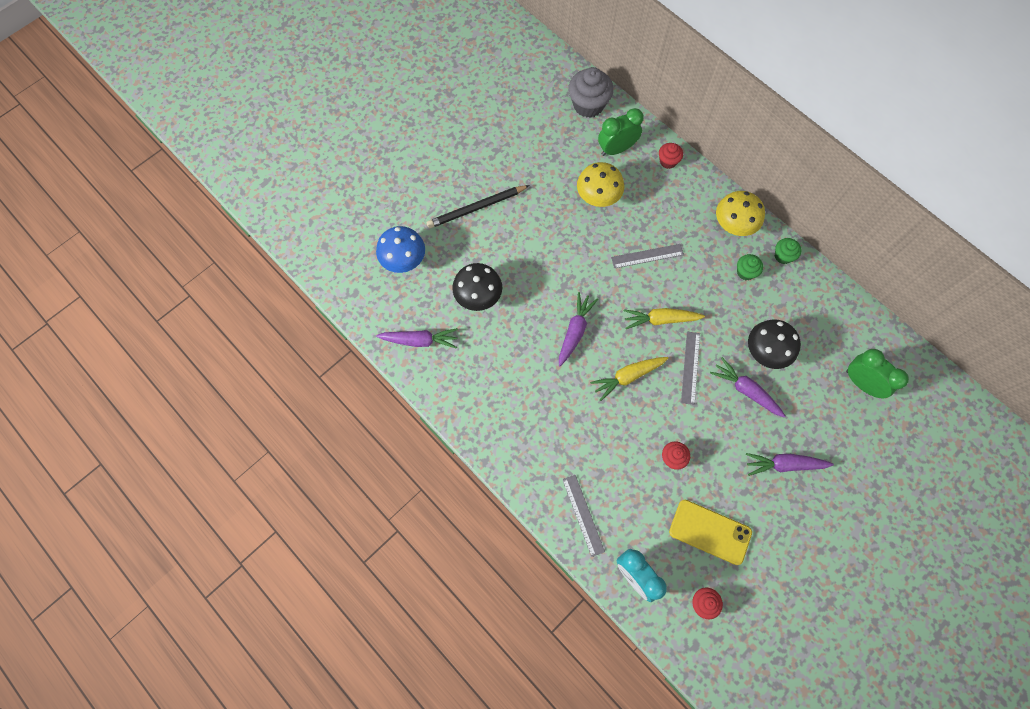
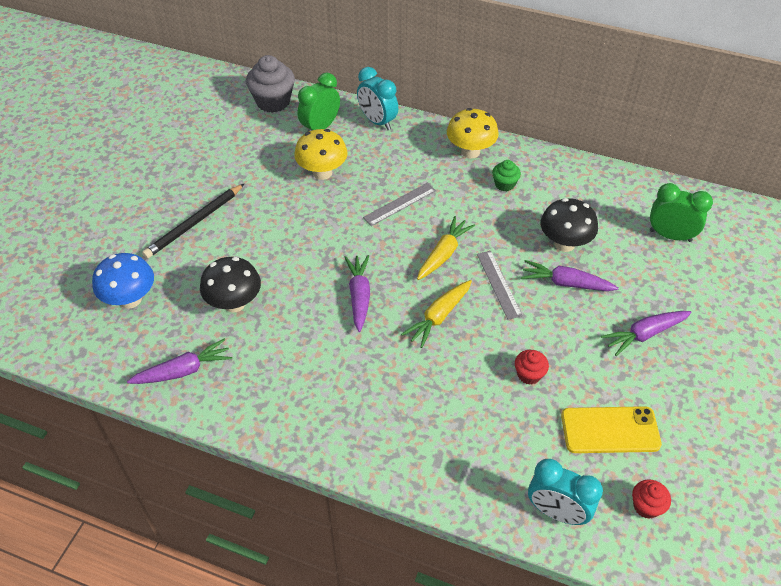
camera: 25 degrees left, 20 degrees down
grey ruler [562,475,605,557] -> none
yellow carrot [623,308,705,329] -> yellow carrot turned 150 degrees clockwise [417,216,475,280]
red cupcake [659,143,683,169] -> turquoise clock [357,67,398,130]
green cupcake [775,238,802,264] -> none

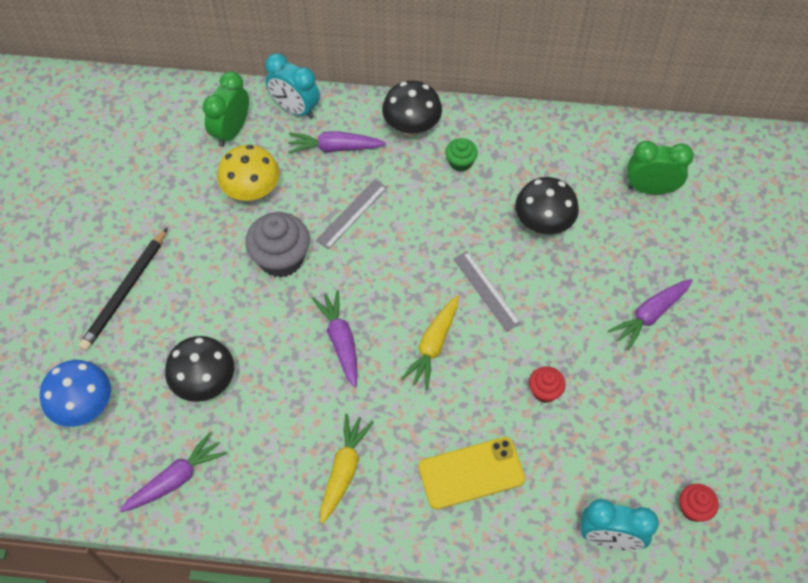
camera: 15 degrees left, 10 degrees up
grey cupcake [246,55,295,113] -> grey cupcake moved to [245,212,310,278]
yellow carrot [417,216,475,280] -> yellow carrot moved to [320,414,374,524]
yellow mushroom [447,108,499,159] -> black mushroom [382,81,442,137]
purple carrot [521,260,619,291] -> purple carrot moved to [288,131,386,154]
yellow phone [561,406,662,453] -> yellow phone moved to [418,437,525,510]

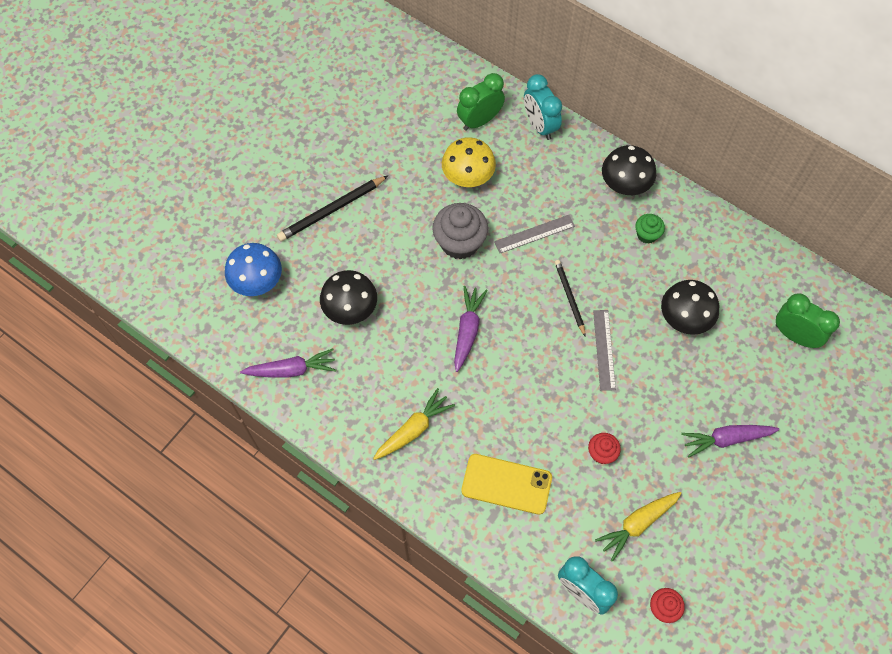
camera: 30 degrees right, 5 degrees up
purple carrot [288,131,386,154] -> none
yellow carrot [401,295,458,390] -> yellow carrot moved to [595,492,682,562]
none -> black pencil [555,260,586,337]

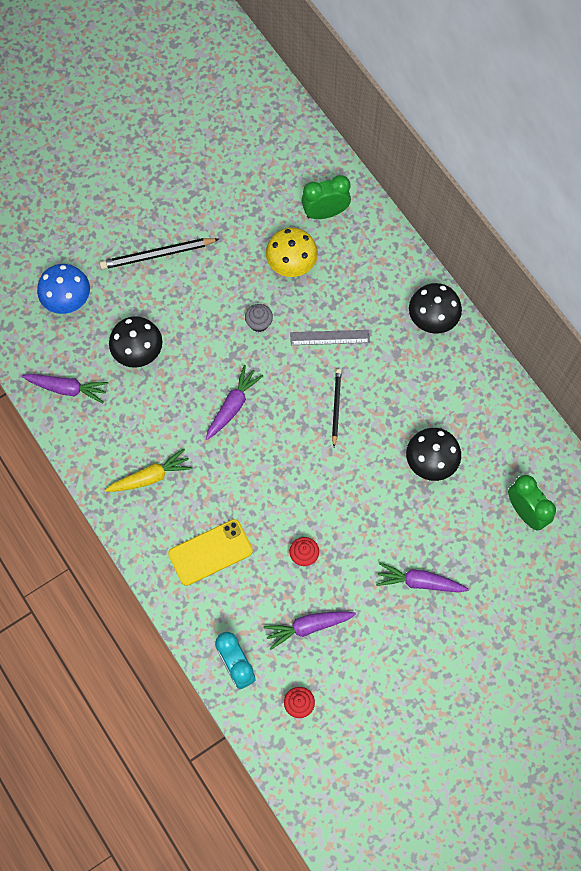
camera: 20 degrees right, 5 degrees up
grey cupcake [432,203,488,260] -> grey cupcake [245,304,273,332], size x0.54
yellow phone [461,454,552,515] -> yellow phone turned 60 degrees counterclockwise [168,519,253,586]
turquoise clock [524,74,562,140] -> none
grey ruler [593,310,616,391] -> none
yellow carrot [595,492,682,562] -> purple carrot [264,611,356,650]
green cupcake [635,214,665,244] -> none

